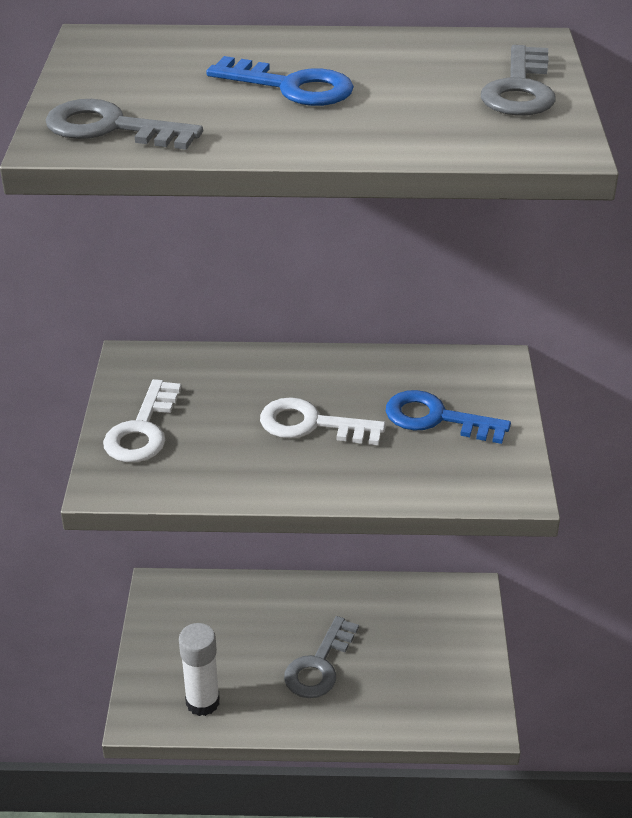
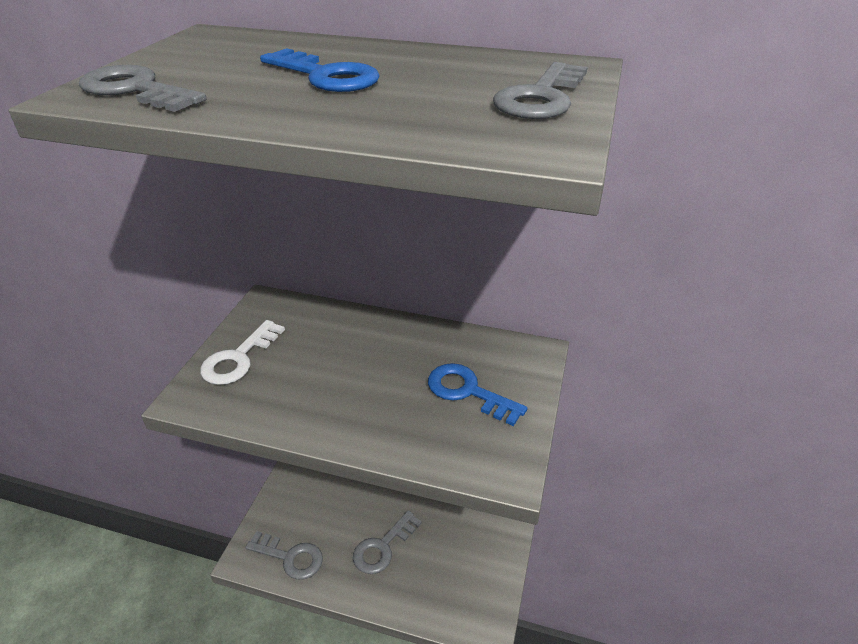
camera: 15 degrees right, 0 degrees up
white glue stick [179,623,220,716] -> grey key [245,531,323,580]
white key [260,397,386,445] -> none

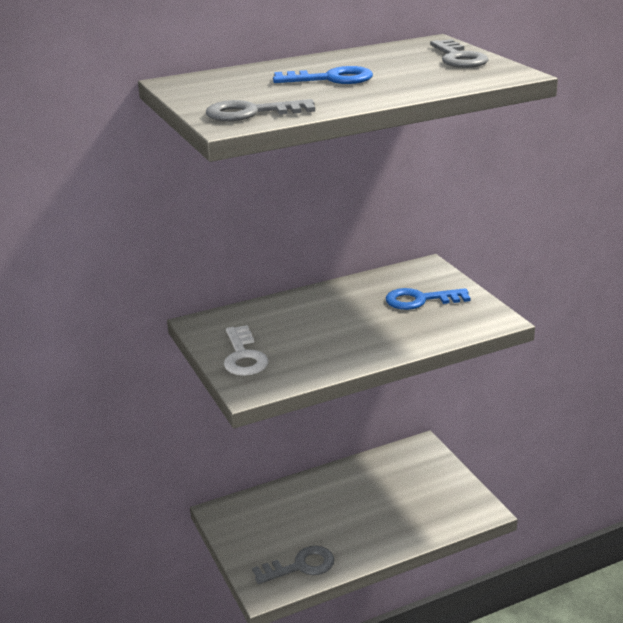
camera: 40 degrees left, 10 degrees down
grey key [353,511,422,574] -> none

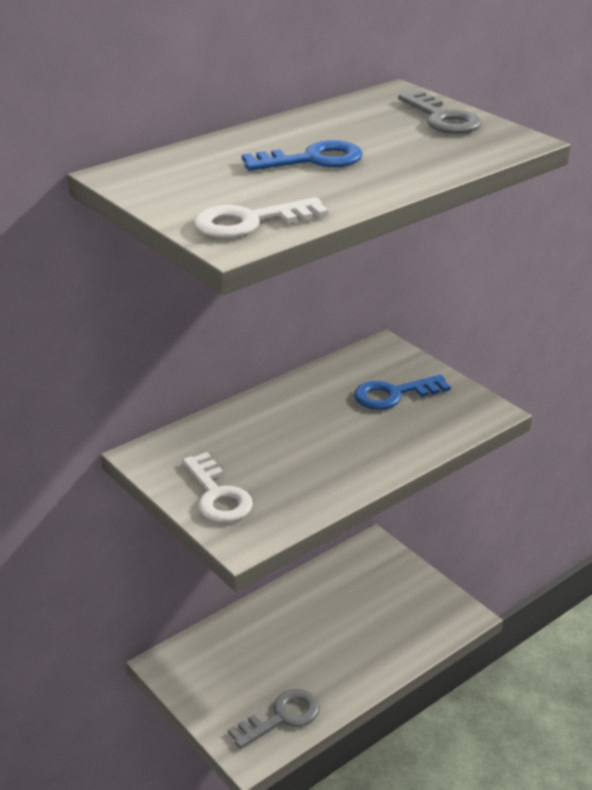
camera: 15 degrees left, 5 degrees up
grey key [206,99,315,121] -> white key [194,197,328,238]

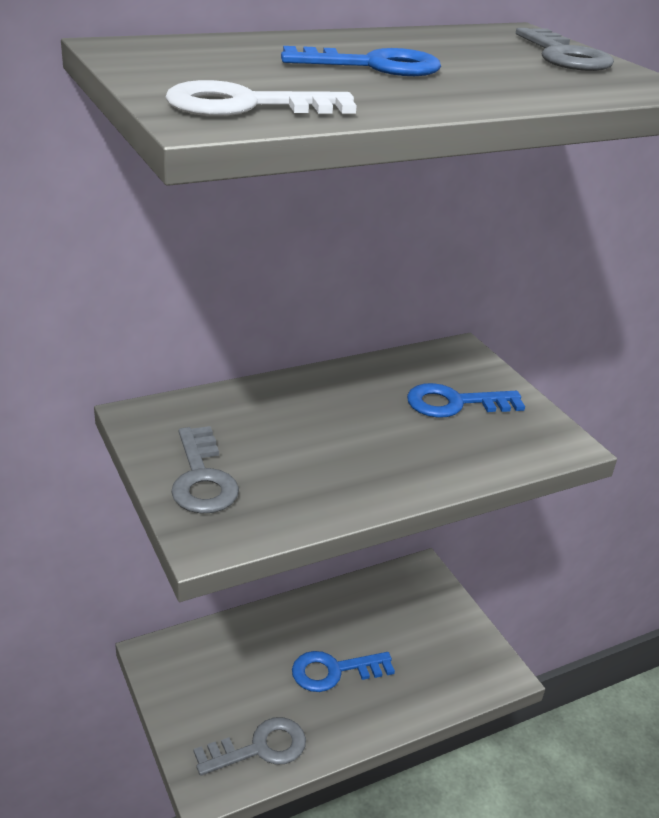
camera: 10 degrees right, 0 degrees up
white key [183,452,253,522] -> grey key [171,426,239,513]
none -> blue key [292,651,395,692]

